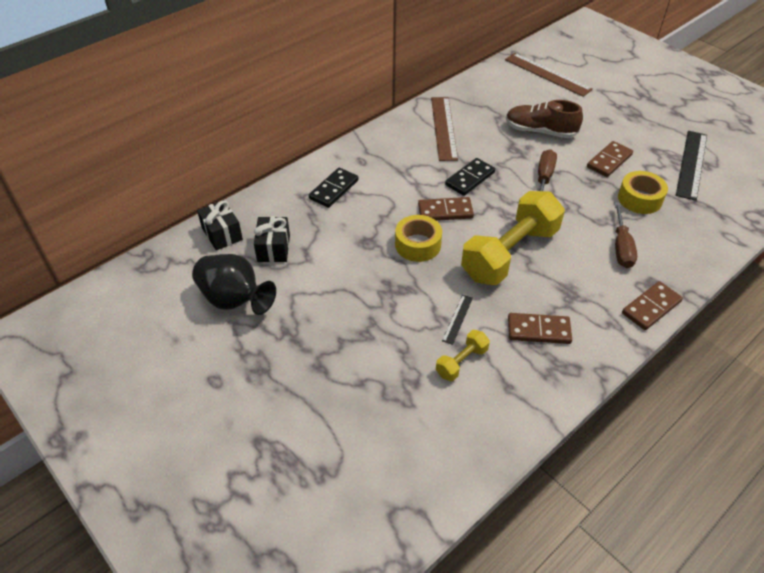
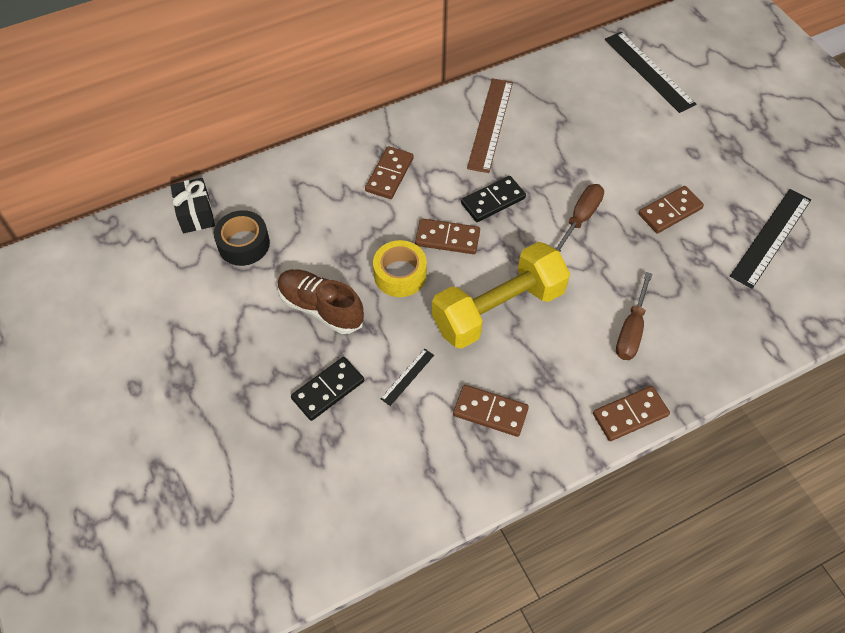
camera: 15 degrees right, 10 degrees up
black vase [192,254,276,315] -> none
black gift [254,216,290,262] -> black tape [214,210,270,266]
black domino [309,168,359,208] -> black domino moved to [291,357,364,421]
yellow dumbbell [436,330,490,381] -> none
brown ruler [505,53,593,97] -> black ruler [605,32,696,113]
brown shoe [506,100,583,138] -> brown shoe moved to [278,269,364,334]
yellow tape [618,171,668,214] -> none
none -> brown domino [365,146,414,199]

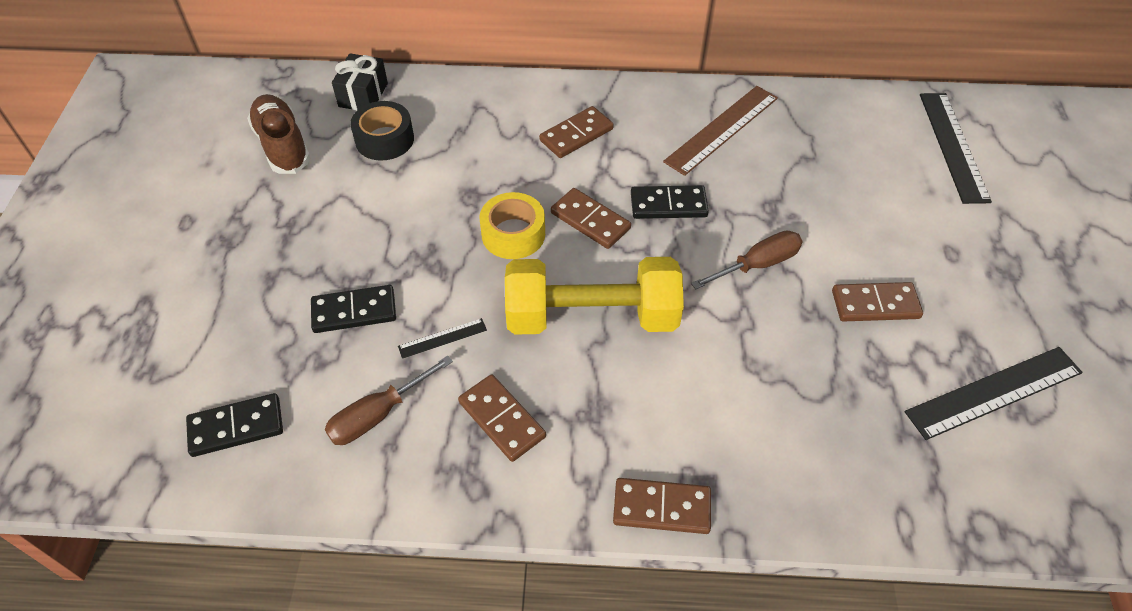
camera: 30 degrees right, 5 degrees down
brown shoe [278,269,364,334] -> brown shoe moved to [247,94,310,174]
brown screwdriver [616,272,652,360] -> brown screwdriver moved to [325,356,453,445]
none -> black domino [186,393,283,457]

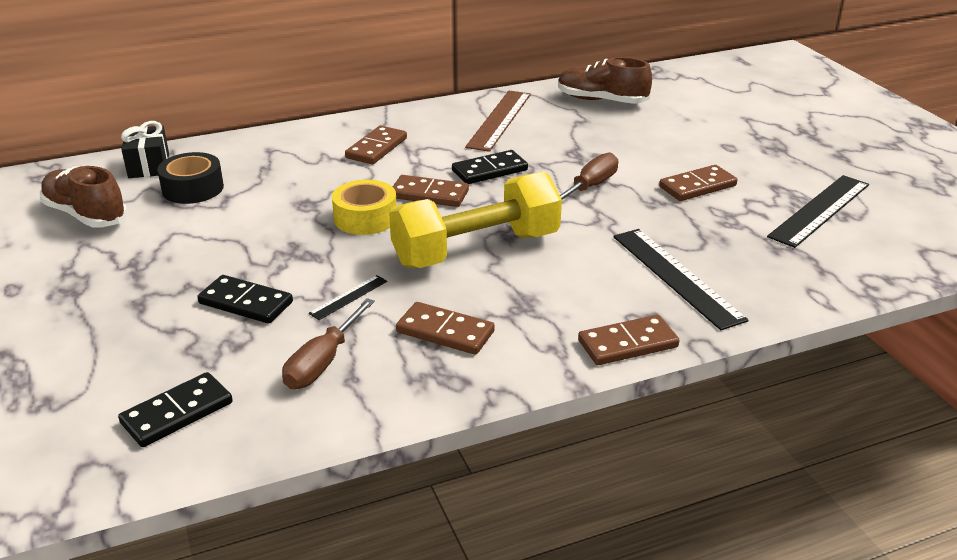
camera: 25 degrees left, 20 degrees down
black domino [311,285,396,333] -> black domino turned 60 degrees clockwise [197,275,293,324]
black ruler [920,93,992,204] -> black ruler moved to [613,229,749,330]
none -> brown shoe [558,57,652,104]

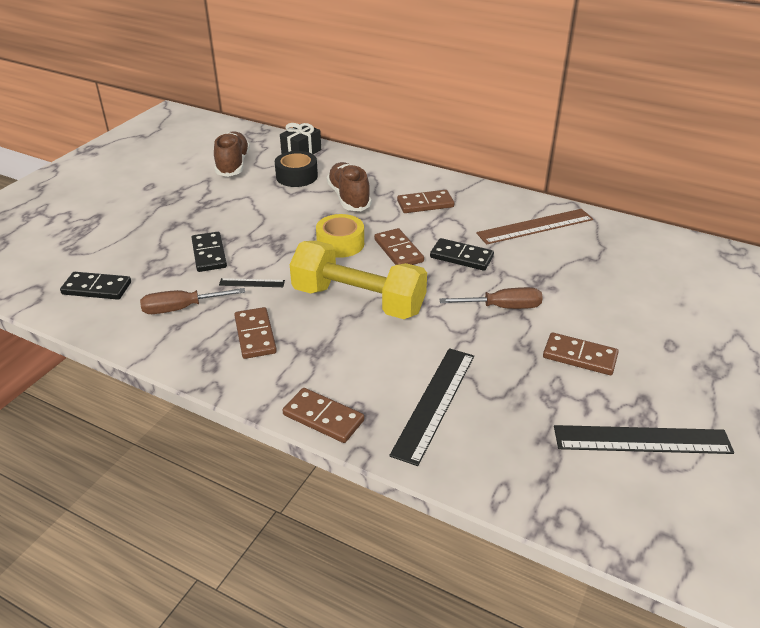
camera: 50 degrees right, 5 degrees up
brown shoe [558,57,652,104] -> brown shoe moved to [327,162,372,211]

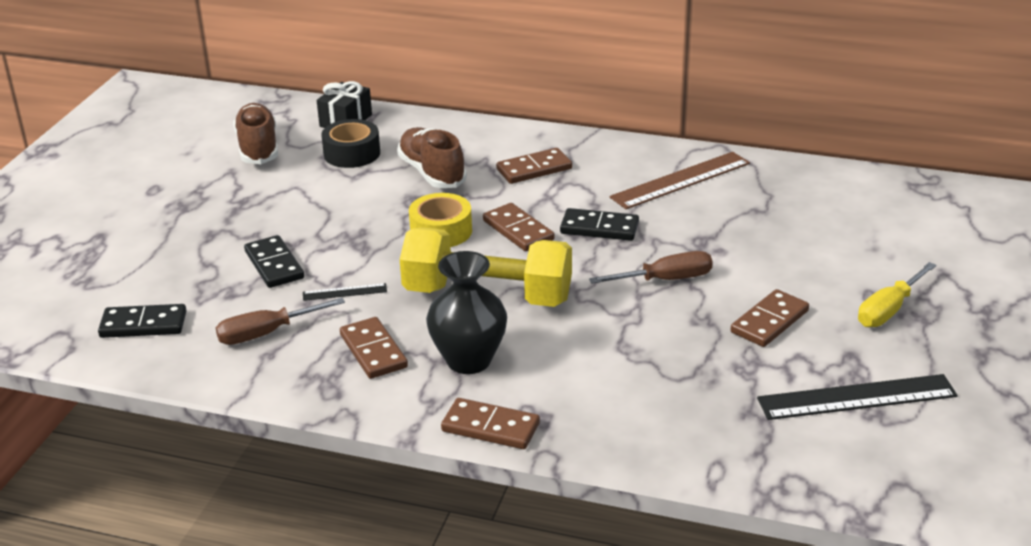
camera: 10 degrees left, 5 degrees down
black ruler [389,348,474,466] -> none
brown domino [543,332,619,375] -> brown domino turned 60 degrees counterclockwise [731,289,809,347]
none -> black vase [426,251,507,374]
none -> yellow screwdriver [858,262,937,327]

